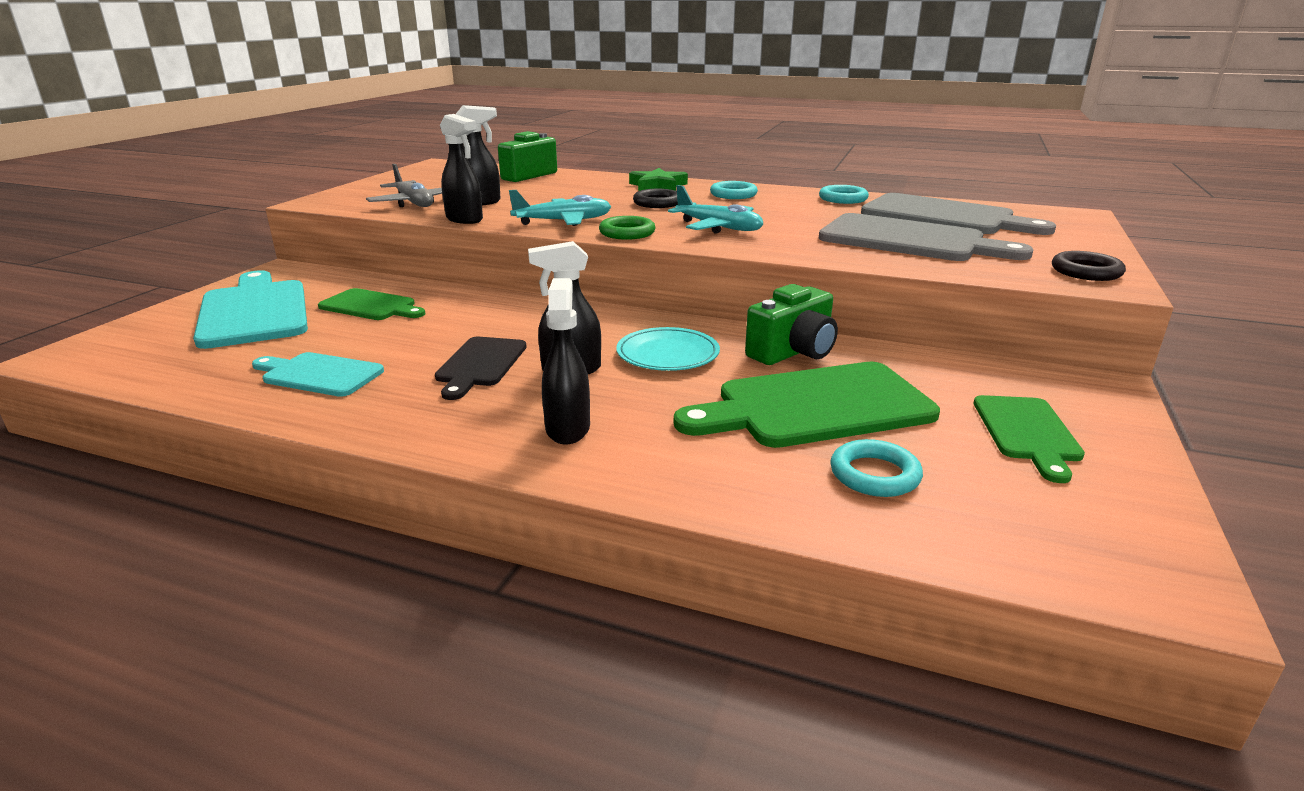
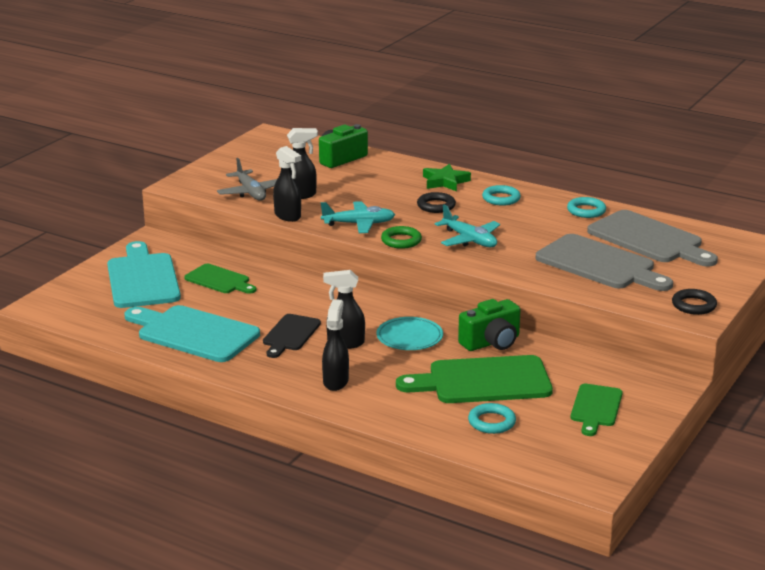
camera: 10 degrees right, 0 degrees up
turquoise cutting board [252,352,384,397] -> turquoise cutting board [124,305,260,362], size x1.73

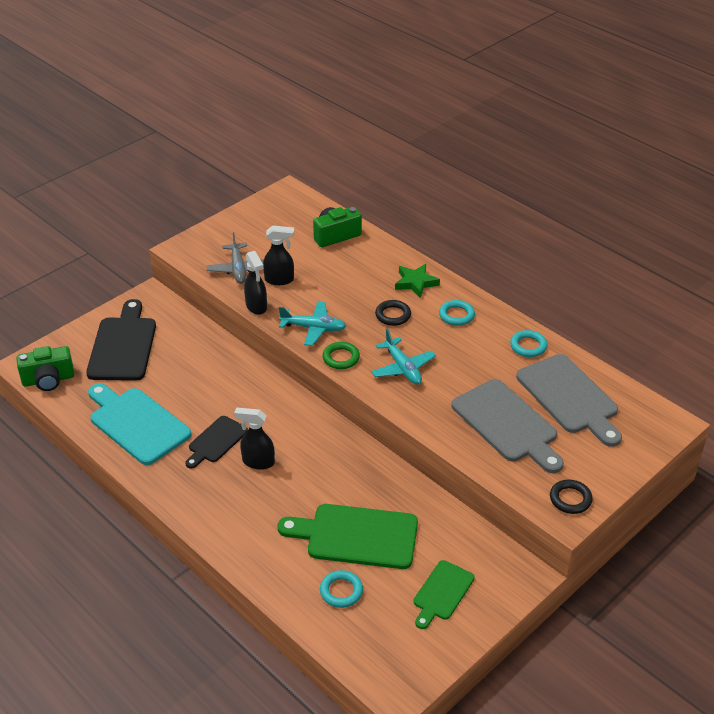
camera: 15 degrees right, 15 degrees up
turquoise cutting board [107,241,181,308] -> black cutting board [86,299,156,381]
green cutting board [184,264,256,294] -> none
black spray bottle [322,299,349,391] -> none
turquoise plate [376,317,443,350] -> none
green camera [458,299,521,351] -> green camera moved to [16,346,74,391]

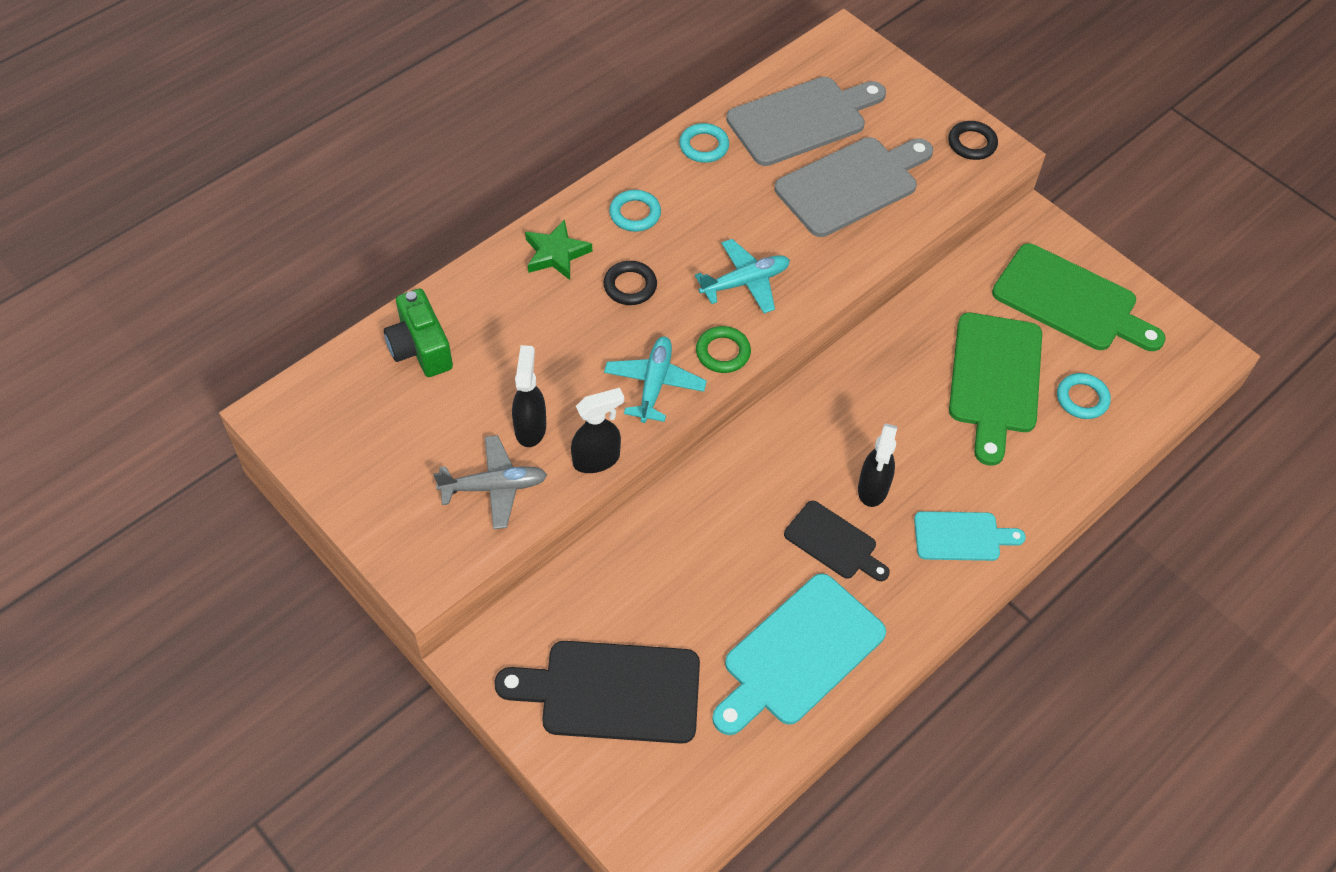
camera: 90 degrees left, 15 degrees up
green camera [16,346,74,391] -> none
green cutting board [414,560,475,629] -> green cutting board [992,243,1166,351], size x1.73
none -> turquoise cutting board [914,511,1026,561]

